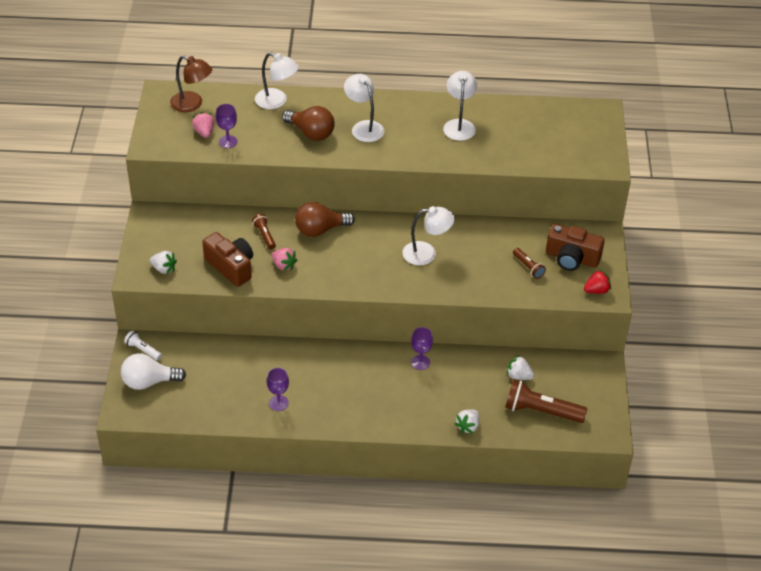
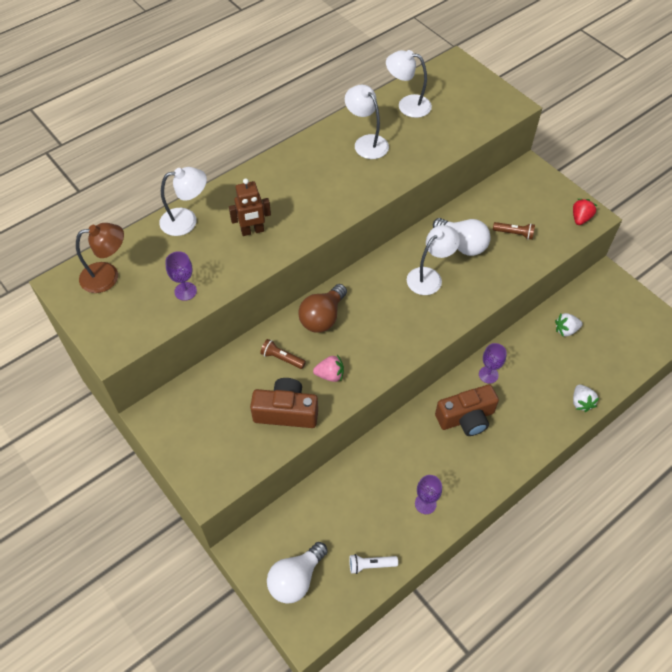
camera: 40 degrees left, 10 degrees up
white flashlight [124,330,162,361] -> white flashlight moved to [349,554,398,574]
white strawberry [150,251,177,274] -> none
pink strawberry [192,112,214,138] -> none
brown light bulb [282,106,334,141] -> brown robot [229,179,271,236]
white lamp [344,74,384,142] -> white lamp moved to [386,50,432,118]
brown flashlight [505,379,587,423] -> none
brown camera [546,224,605,271] -> brown camera moved to [435,384,499,436]
none -> white light bulb [433,218,490,256]

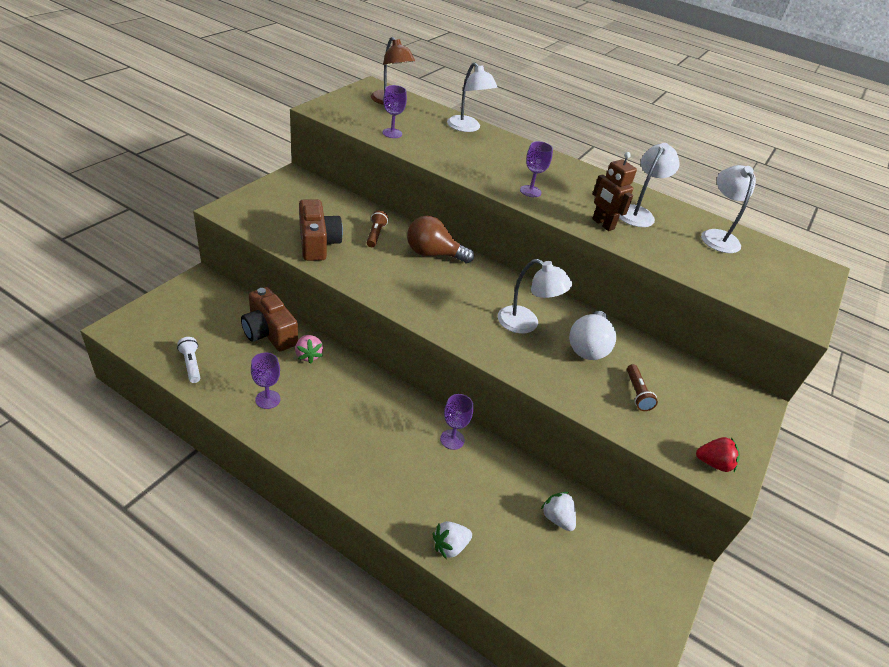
camera: 65 degrees right, 15 degrees down
brown robot [229,179,271,236] -> brown robot moved to [592,152,637,231]
white light bulb [267,542,328,604] -> none
pink strawberry [313,355,344,382] -> pink strawberry moved to [295,335,323,364]
brown camera [435,384,499,436] -> brown camera moved to [241,287,298,351]
none -> purple goblet [520,141,553,197]

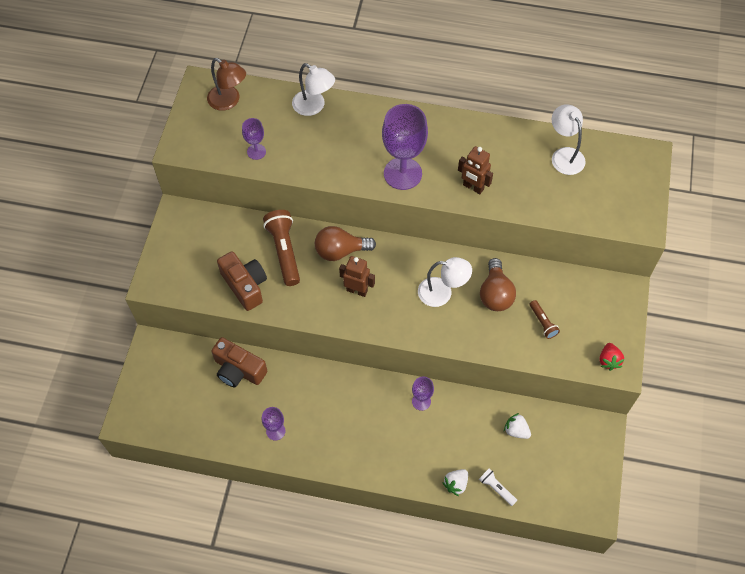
camera: 15 degrees left, 20 degrees up
white flashlight [177,337,200,383] -> white flashlight moved to [479,468,517,506]
pink strawberry [295,335,323,364] -> none
brown flashlight [367,210,388,247] -> brown flashlight [263,210,300,286], size x1.90
purple goblet [520,141,553,197] -> purple goblet [382,104,428,190], size x2.01
white light bulb [569,311,616,360] -> brown light bulb [480,258,516,311]
white lamp [619,143,680,227] -> none
red strawberry [696,437,740,472] -> red strawberry turned 105 degrees clockwise [599,343,625,371]
none -> brown robot [339,256,375,297]

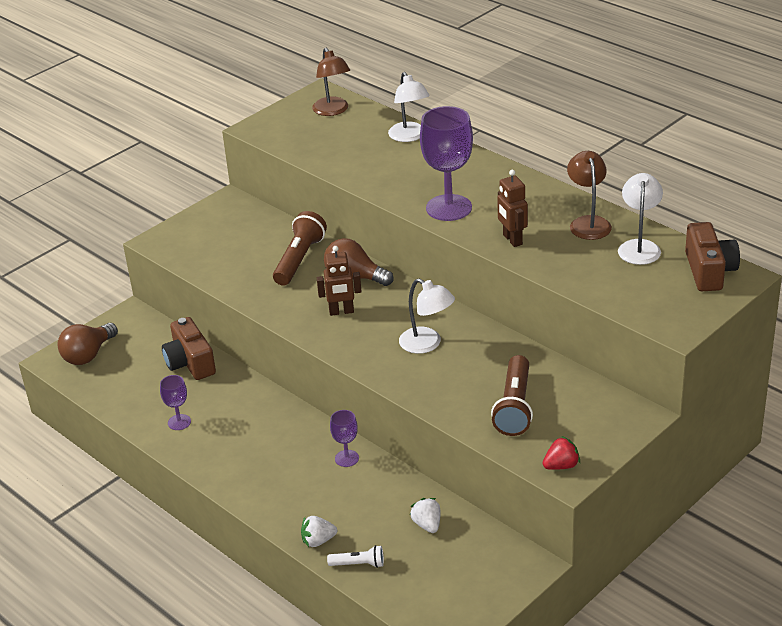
camera: 35 degrees right, 25 degrees down
brown camera [217,251,267,311] -> brown camera moved to [685,222,740,291]
purple goblet [242,118,266,160] -> none
brown robot [339,256,375,297] -> brown robot turned 120 degrees clockwise [317,246,362,316]
white flashlight [479,468,517,506] -> white flashlight turned 105 degrees clockwise [327,545,384,568]
brown light bulb [480,258,516,311] -> brown light bulb moved to [57,323,118,365]
brown flashlight [530,300,560,339] -> brown flashlight [491,355,533,436], size x1.90
red strawberry [599,343,625,371] -> red strawberry turned 150 degrees counterclockwise [543,436,580,470]
none -> brown lamp [567,151,612,240]

